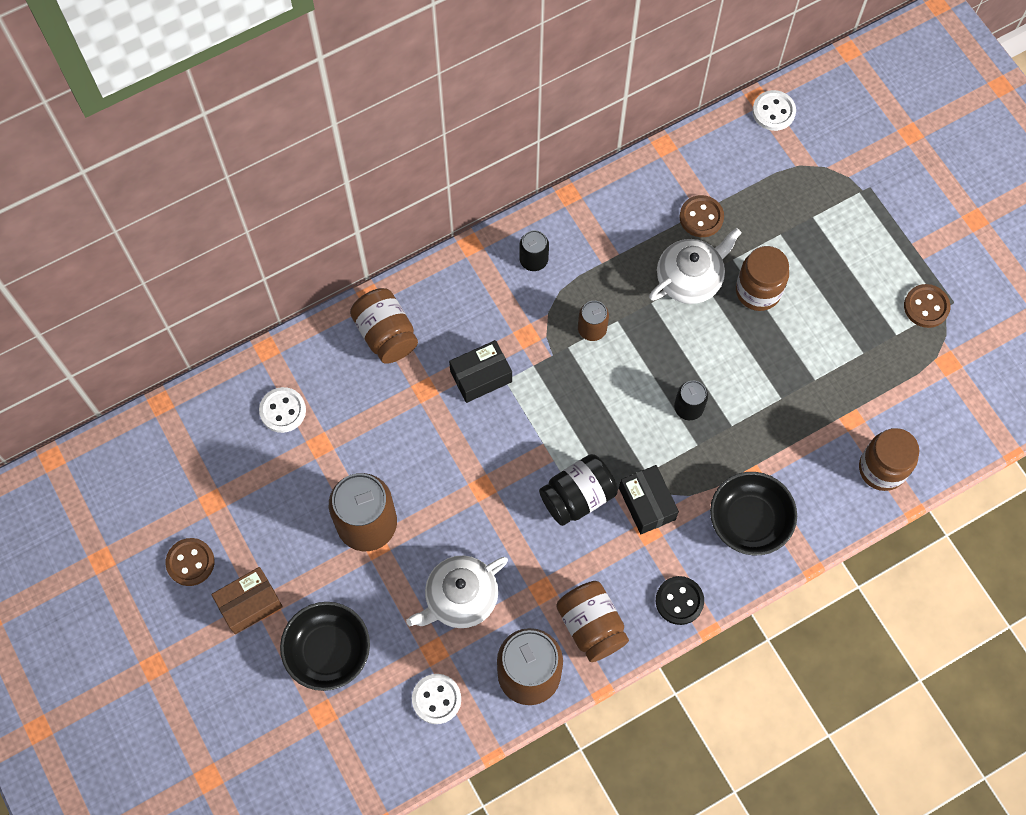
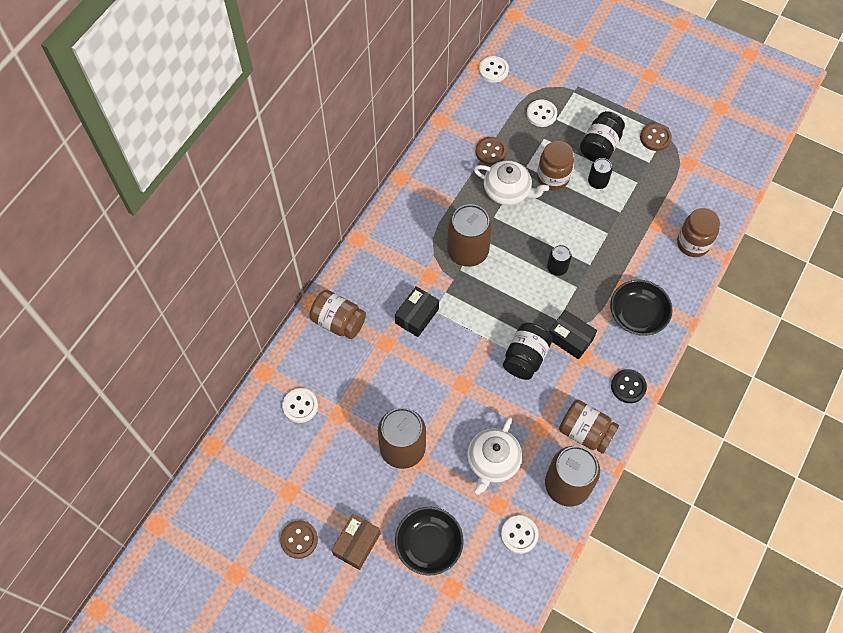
camera: 30 degrees left, 5 degrees down
black can [519,230,549,271] -> black can moved to [588,158,613,189]
brown can [578,301,609,341] -> brown can [447,204,492,267], size x1.97
white teapot [649,228,741,304] -> white teapot turned 90 degrees clockwise [474,160,549,205]
none -> white button [527,100,557,127]
none -> black jar [580,111,625,162]

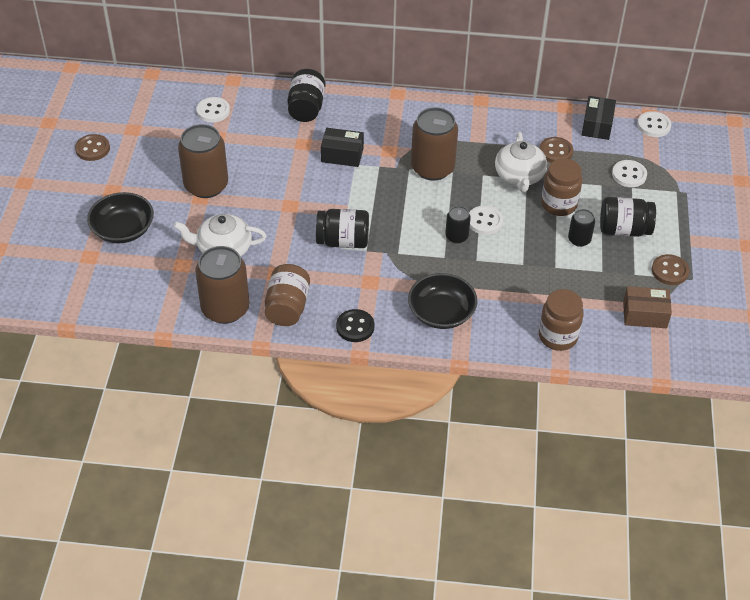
camera: 65 degrees right, 15 degrees down
brown jar [309,290,366,339] -> black jar [287,69,325,122]
brown box [331,514,380,570] -> brown box moved to [623,286,672,328]
white button [501,515,538,554] -> white button moved to [469,206,503,235]
black box [549,310,597,359] -> black box moved to [582,96,616,140]

